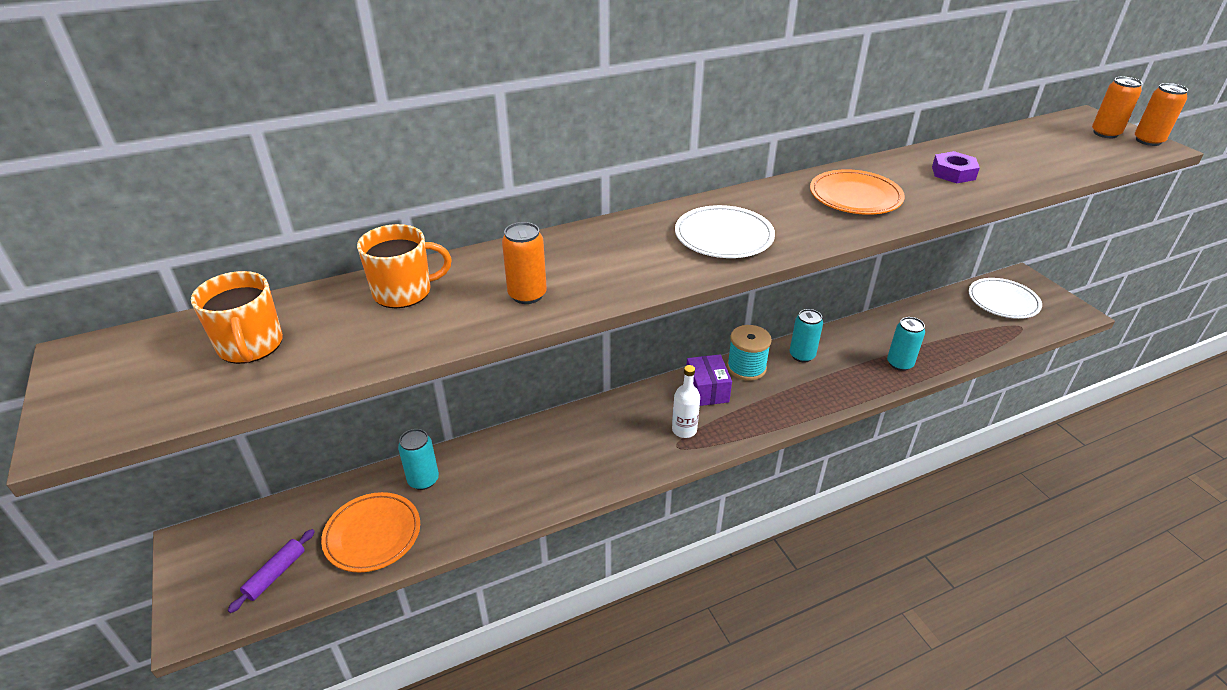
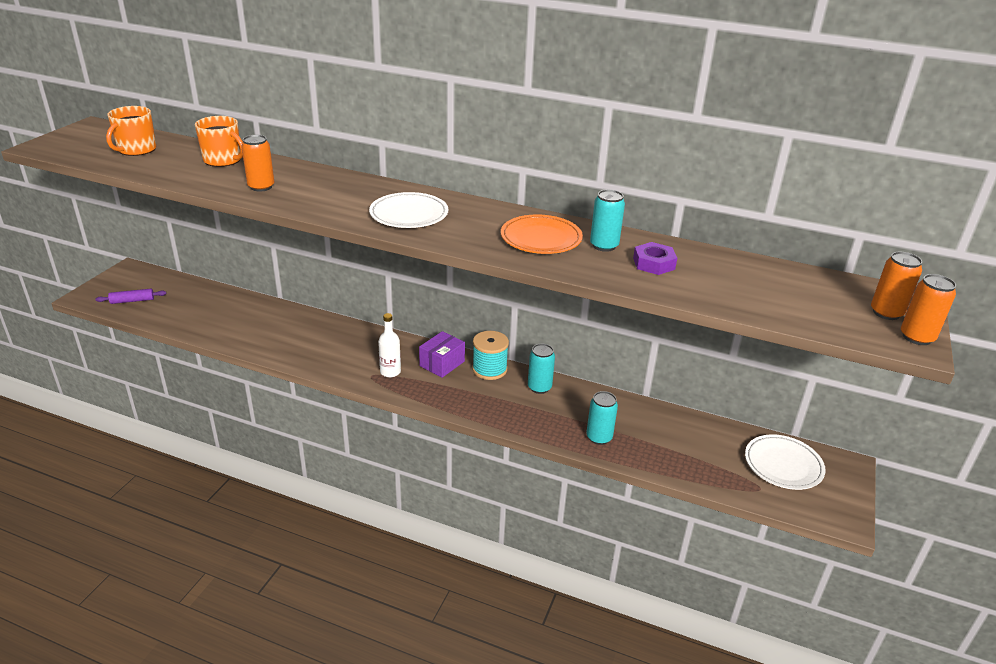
camera: 45 degrees right, 5 degrees down
orange plate [321,492,420,572] -> none
turquoise can [398,429,439,490] -> turquoise can moved to [590,189,625,252]

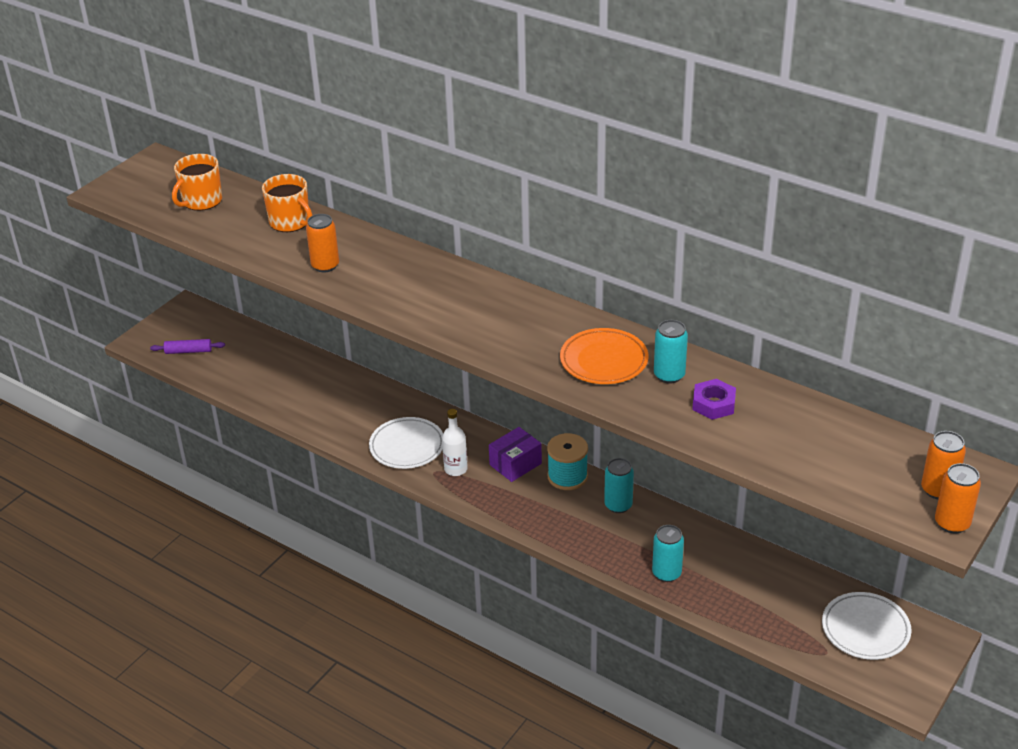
camera: 15 degrees right, 5 degrees up
white plate [369,192,448,228] -> white plate moved to [369,417,443,469]

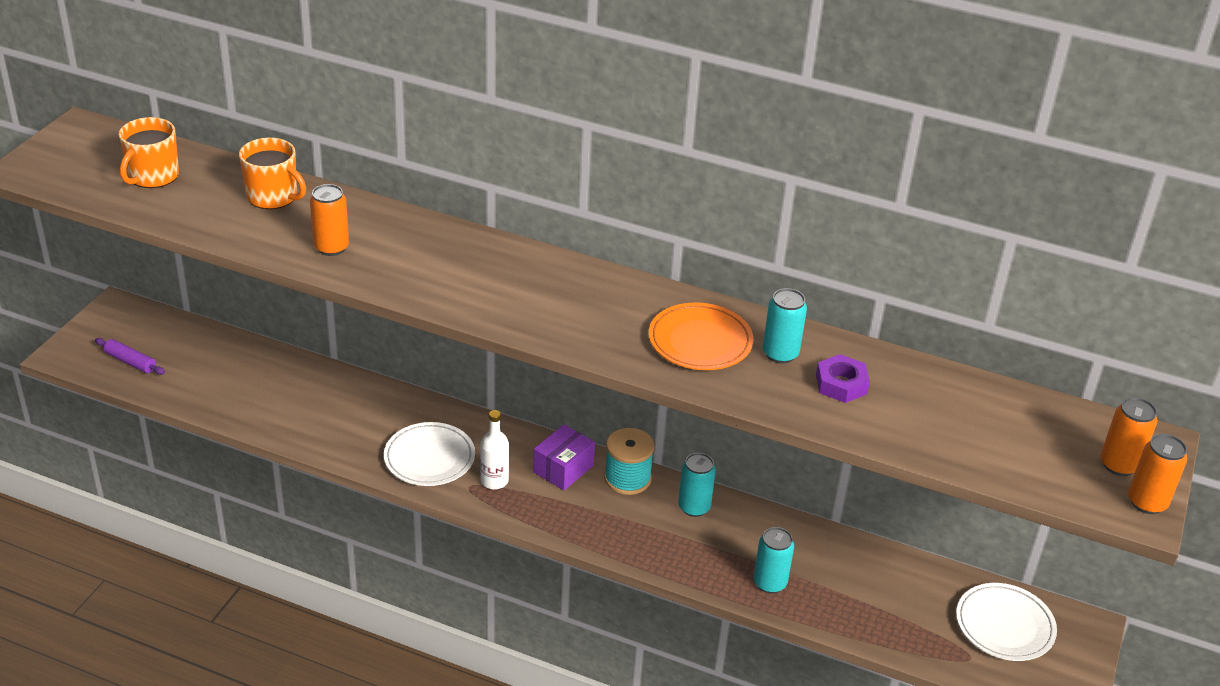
camera: 15 degrees left, 0 degrees up
purple rolling pin [150,339,225,354] -> purple rolling pin turned 45 degrees clockwise [95,338,165,375]

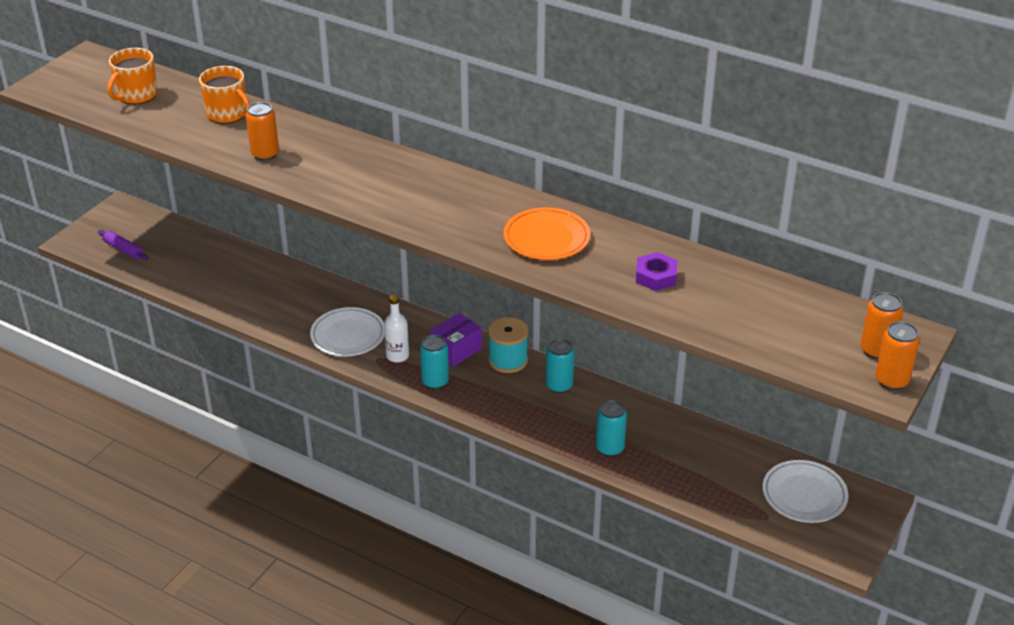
camera: 10 degrees right, 0 degrees up
turquoise can [763,288,807,364] -> turquoise can moved to [420,335,449,389]

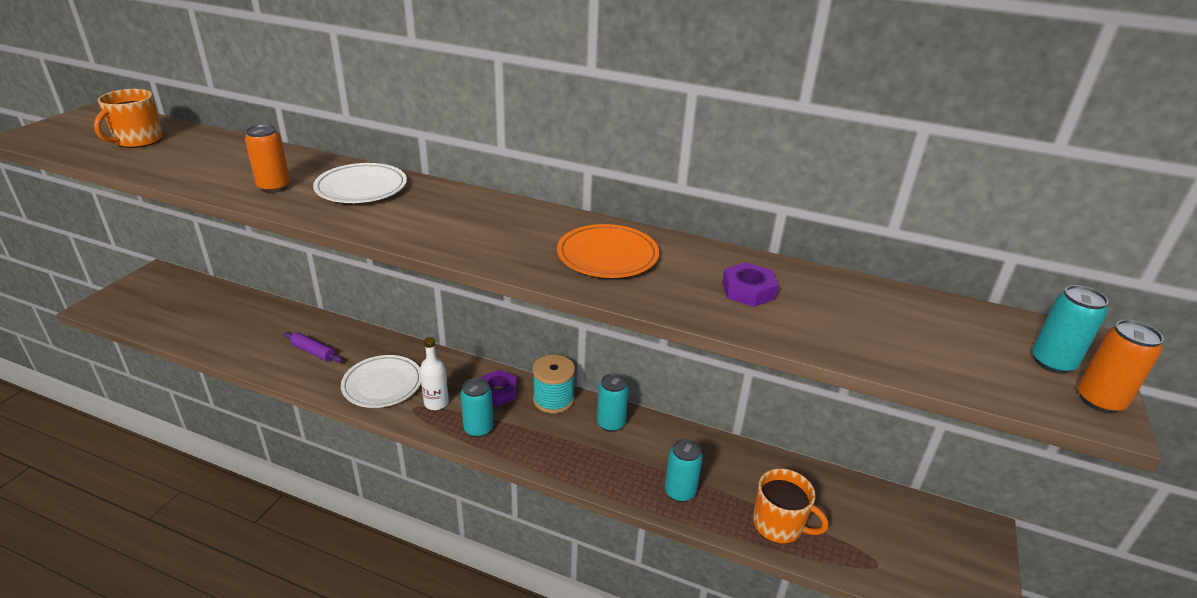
camera: 10 degrees left, 5 degrees down
purple rolling pin [98,230,149,260] -> purple rolling pin moved to [284,332,343,362]
orange mug [199,66,250,124] -> orange mug moved to [753,469,829,544]
purple box [430,313,482,367] -> purple nut [481,370,517,406]
white plate [762,460,849,523] -> white plate moved to [313,163,407,203]
orange can [860,292,903,360] -> turquoise can [1032,285,1108,374]

